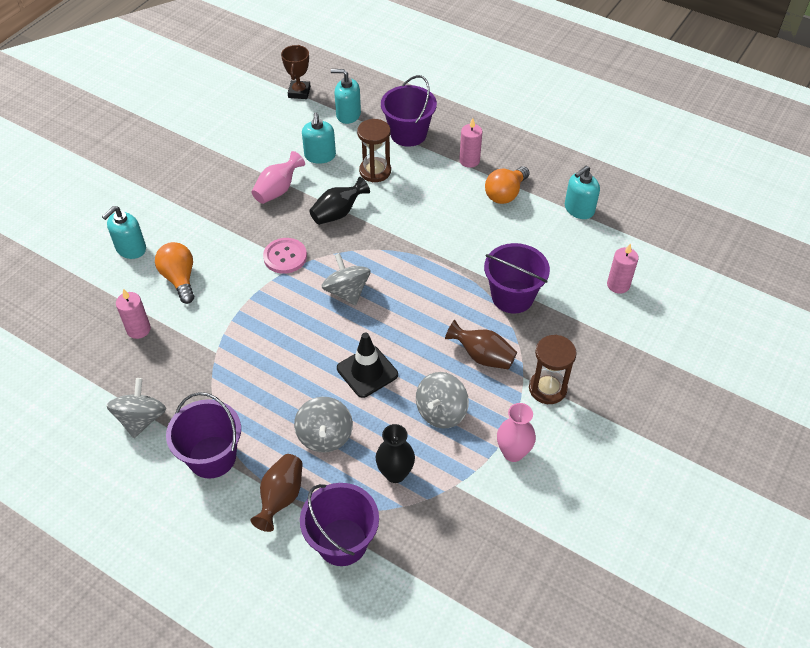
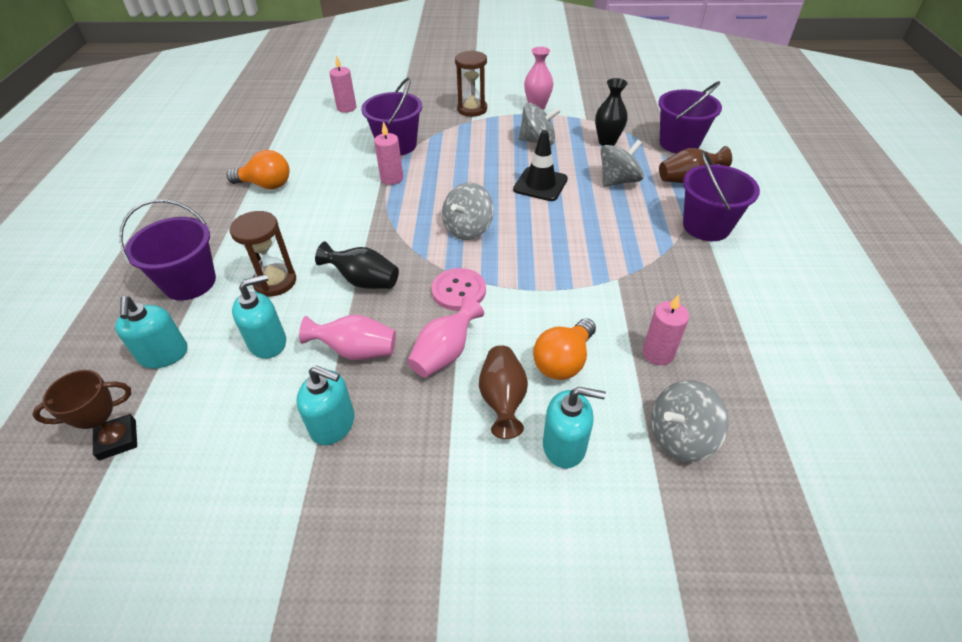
camera: 120 degrees left, 5 degrees down
grey spinning top [107,378,166,438] -> grey spinning top moved to [651,380,729,462]
brown vase [445,320,517,369] -> brown vase moved to [479,345,528,439]
pink candle [459,118,482,168] -> pink candle moved to [374,121,403,185]
turquoise soap dispenser [565,166,600,219] -> turquoise soap dispenser moved to [296,366,354,445]
none -> pink vase [407,296,484,378]

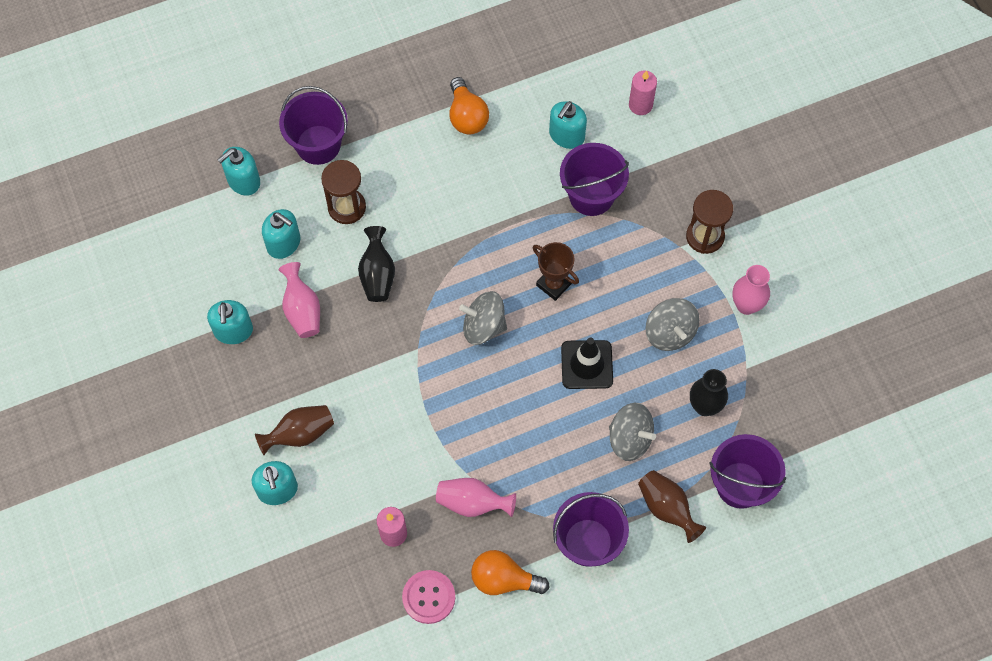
camera: 65 degrees right, 20 degrees up
brown trophy [32,370,137,460] -> brown trophy moved to [533,242,579,301]
pink candle [374,121,403,185] -> none
pink vase [407,296,484,378] -> pink vase moved to [436,478,516,517]
pink button [432,268,486,311] -> pink button moved to [402,570,455,624]
orange light bulb [533,318,596,380] -> orange light bulb moved to [471,550,549,595]
grey spinning top [651,380,729,462] -> none
none -> turquoise soap dispenser [549,101,587,149]

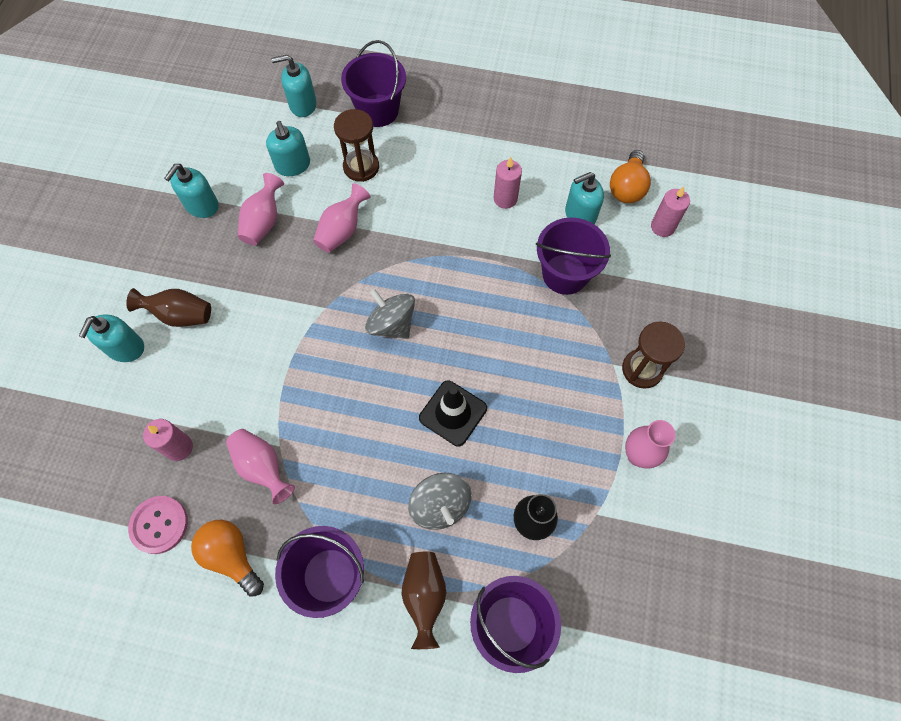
camera: 35 degrees right, 0 degrees up
black vase [358,226,395,302] -> pink vase [313,183,371,253]
orange light bulb [450,77,489,134] -> orange light bulb moved to [610,150,651,203]
brown trophy [533,242,579,301] -> none
grey spinning top [646,298,700,351] -> none
none -> pink candle [494,157,522,209]

